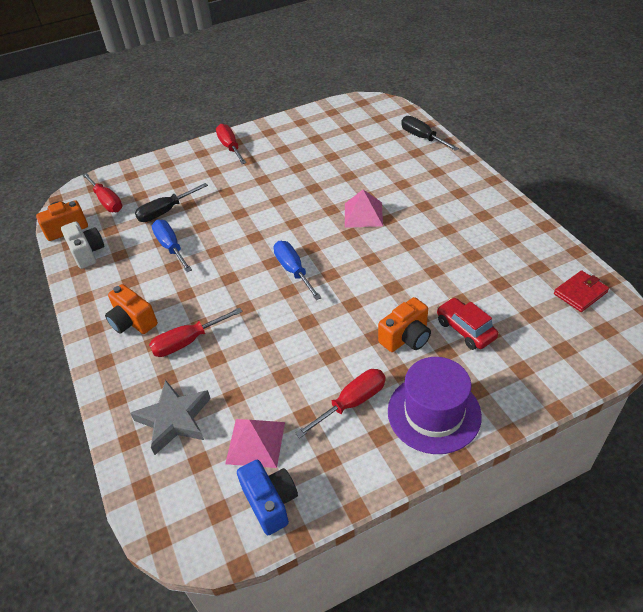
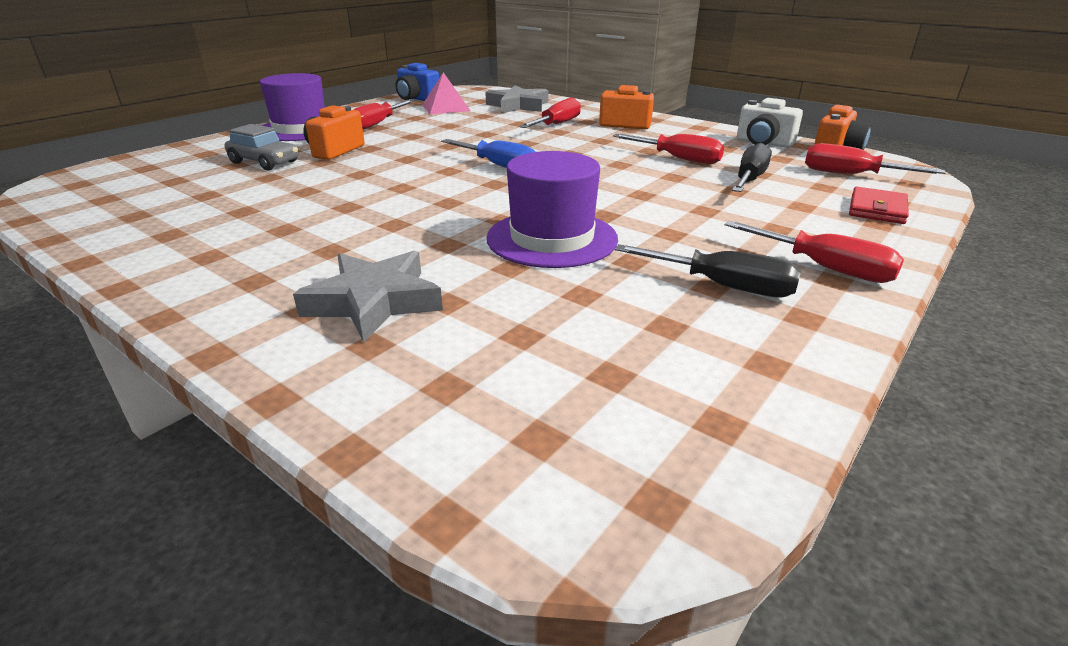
camera: 150 degrees right, 15 degrees down
blue screwdriver [152,220,192,272] -> red screwdriver [613,134,724,164]
pink pyramid [345,190,383,228] -> none
black screwdriver [401,116,459,151] -> black screwdriver moved to [615,244,801,297]
red car [437,298,498,350] -> grey car [225,124,298,170]
red wallet [554,270,609,312] -> red wallet moved to [849,187,909,224]
none -> grey star [293,251,443,342]
none -> purple hat [486,151,618,268]

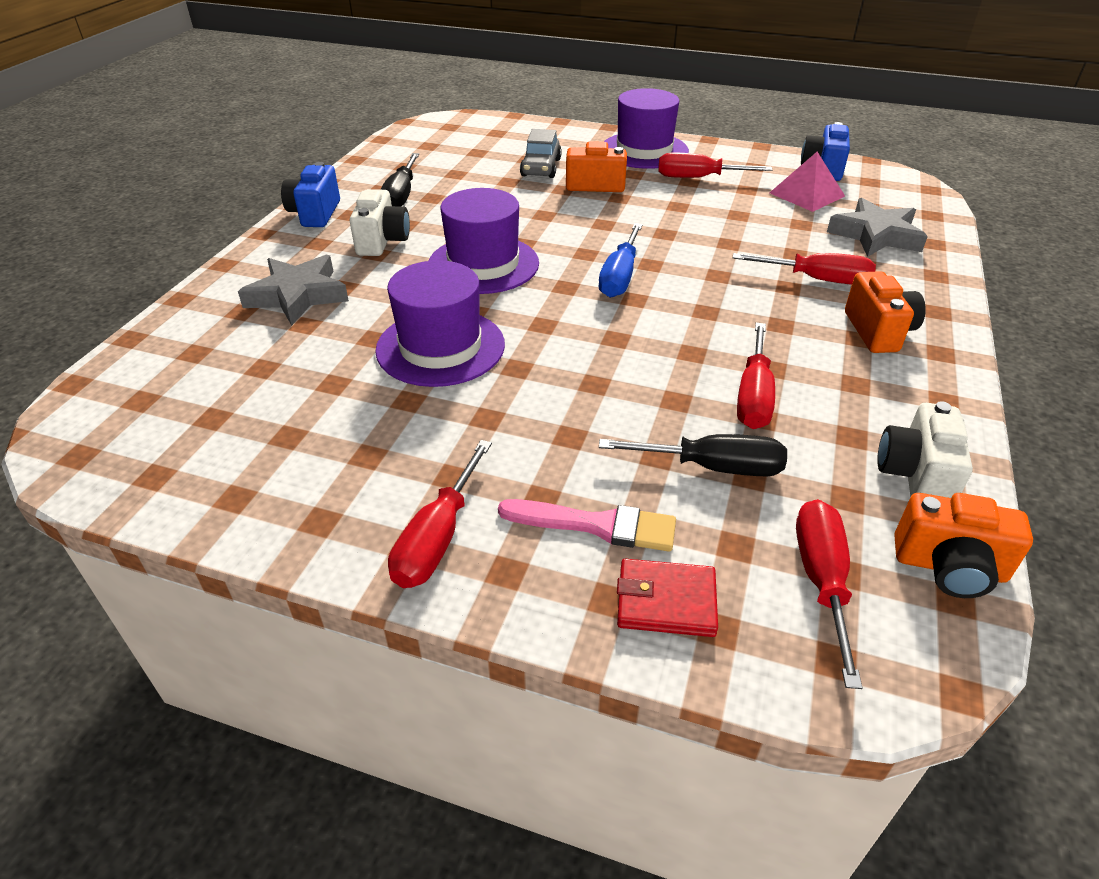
camera: 70 degrees right, 10 degrees up
black screwdriver [615,244,801,297] -> black screwdriver moved to [380,153,419,207]
none -> blue camera [281,162,340,227]
none -> white camera [349,189,410,256]
none -> purple hat [429,188,539,294]
none -> pink brush [498,499,676,552]

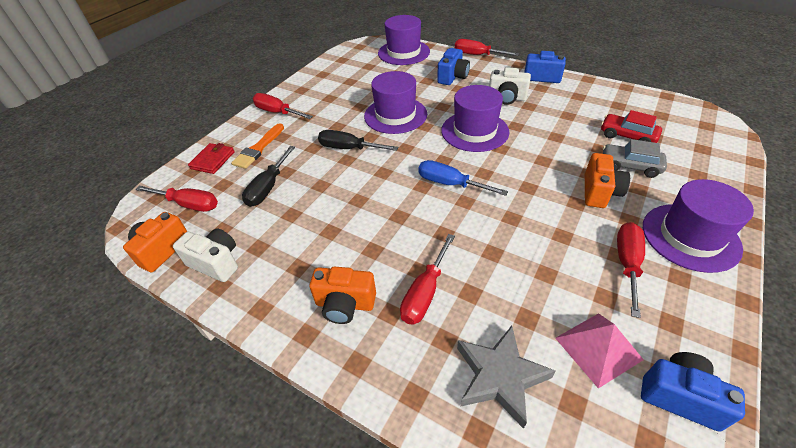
camera: 105 degrees right, 5 degrees up
grey star [238,255,349,326] -> blue camera [437,48,470,85]
black screwdriver [380,153,419,207] -> black screwdriver moved to [318,130,398,151]
pink brush [498,499,676,552] -> orange brush [231,123,284,169]
red screwdriver [737,323,775,429] -> red screwdriver moved to [455,39,519,56]
none -> purple hat [378,15,430,65]
none -> red car [601,110,662,143]

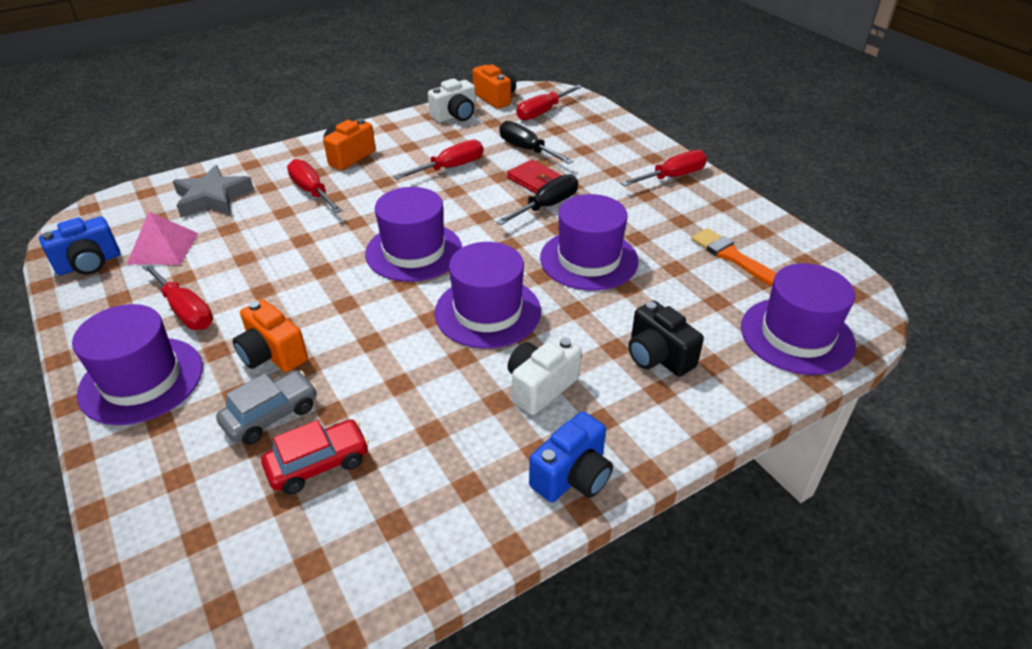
camera: 115 degrees right, 5 degrees down
red wallet [188,143,235,174] -> red wallet moved to [507,160,562,194]
orange brush [231,123,284,169] -> orange brush moved to [691,228,777,286]
blue screwdriver [418,160,508,196] -> purple hat [365,187,462,282]
blue camera [437,48,470,85] -> black camera [628,300,704,377]
red screwdriver [455,39,519,56] -> red screwdriver moved to [394,140,483,180]

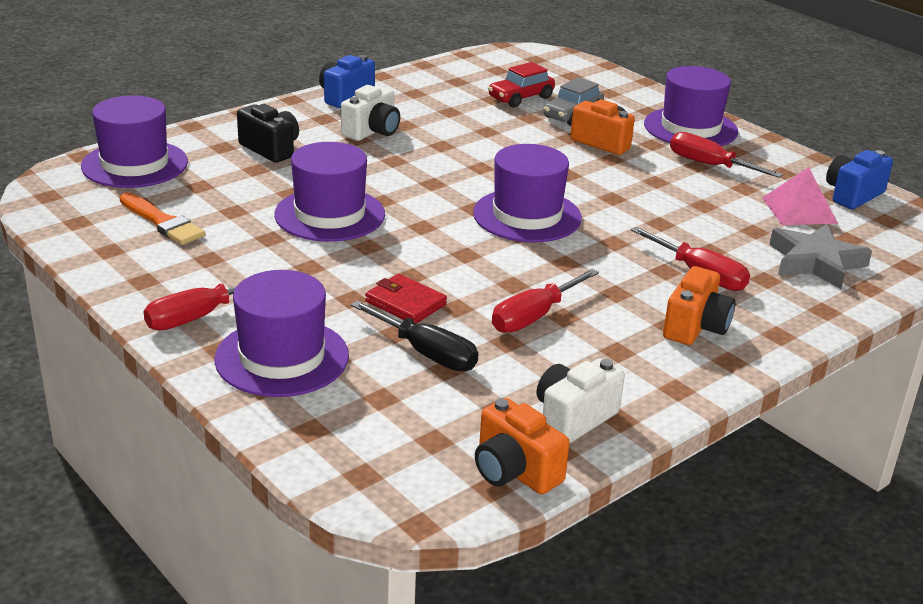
camera: 170 degrees right, 10 degrees down
purple hat [435,242,541,348] -> purple hat moved to [214,270,349,397]
black screwdriver [496,174,578,225] -> none
red screwdriver [516,85,582,121] -> none

